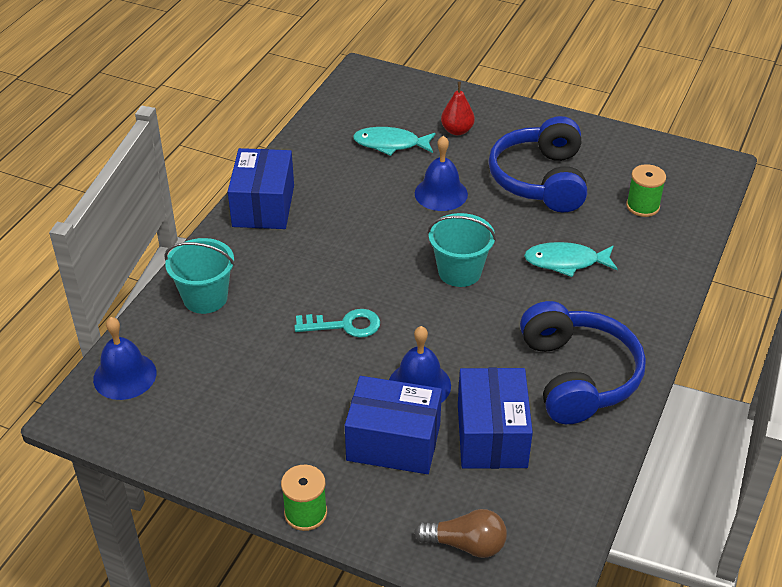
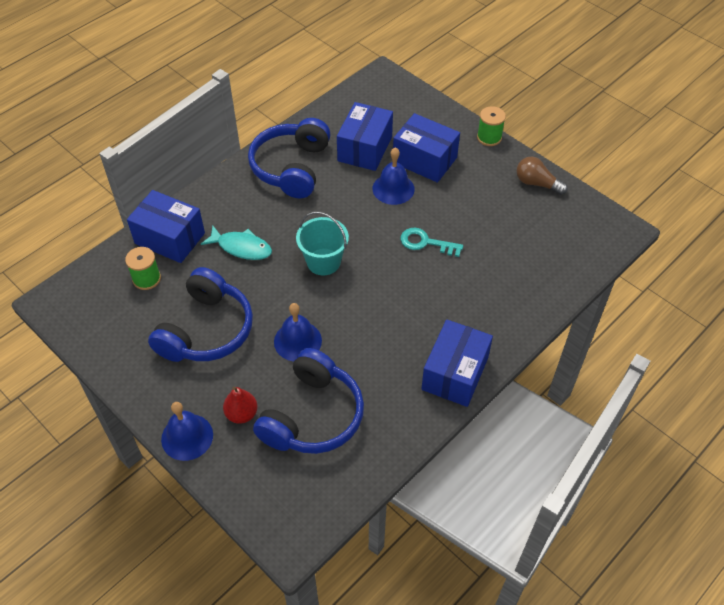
camera: 160 degrees left, 10 degrees up
blue bell [93,317,156,400] -> blue bell moved to [161,402,213,461]
turquoise bucket [164,238,235,314] -> none
turquoise fish [353,127,436,156] -> blue headphones [253,348,364,454]
brown light bulb [414,509,507,558] -> brown light bulb moved to [516,157,568,195]
none -> blue box [127,190,205,263]

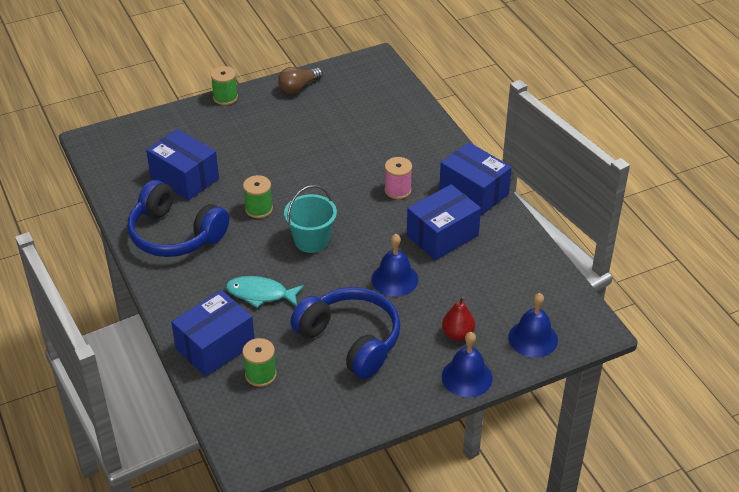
camera: 70 degrees left, 10 degrees down
turquoise fish [201,225,272,260] -> turquoise fish turned 120 degrees counterclockwise [226,276,304,308]
blue headphones [253,348,364,454] -> none
blue bell [373,148,415,205] -> blue bell moved to [508,293,558,358]
blue box [393,113,460,183] -> blue box moved to [407,184,481,260]
turquoise key [400,228,463,257] -> none
none -> green spool [243,175,273,218]
none -> pink spool [384,157,412,199]

